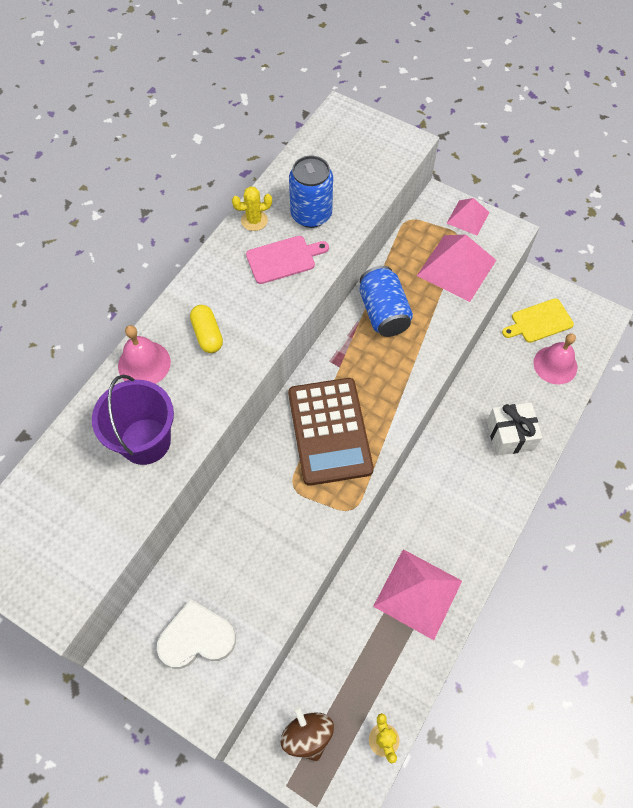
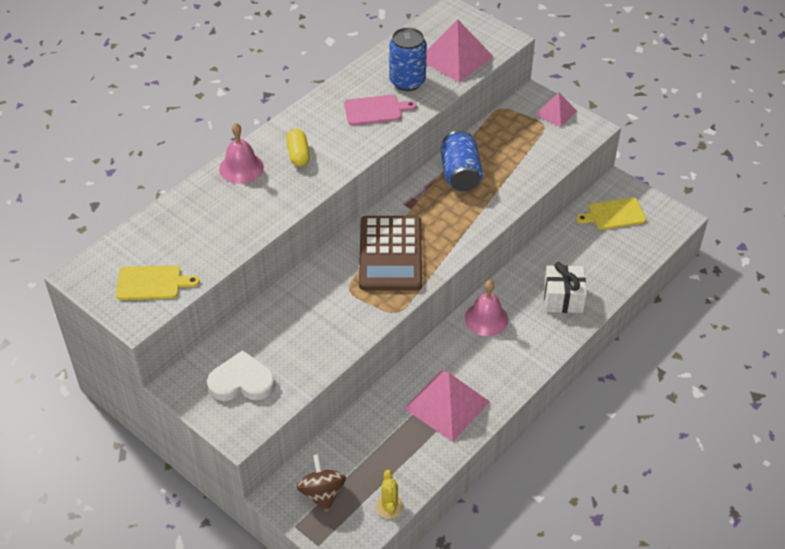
camera: 10 degrees right, 15 degrees down
purple bucket [92,375,174,465] -> none
yellow cactus [232,187,272,231] -> none
pink pyramid [417,235,496,302] -> pink pyramid moved to [426,19,494,83]
pink bell [533,333,577,384] -> pink bell moved to [465,280,508,336]
none -> yellow cutting board [116,265,200,300]

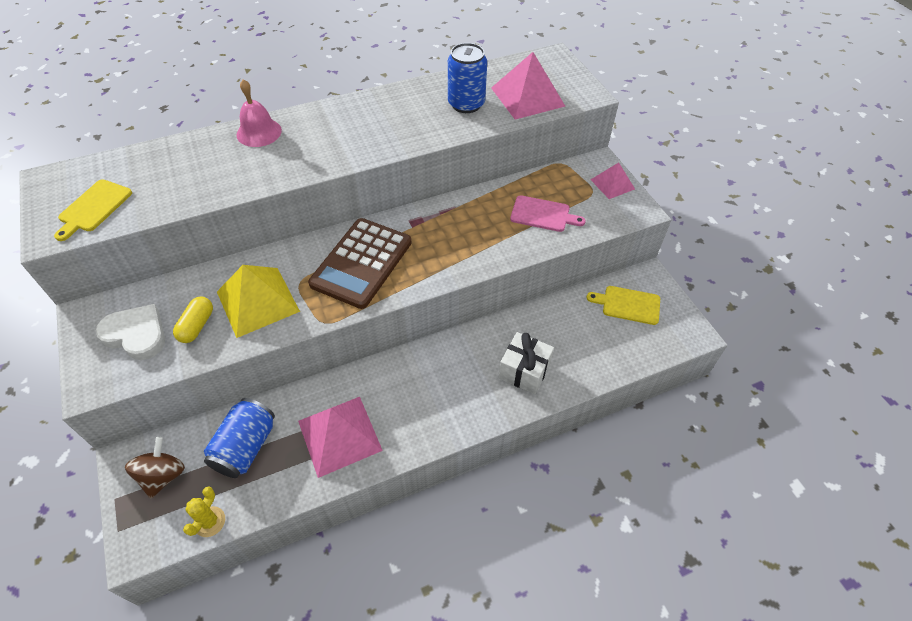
camera: 25 degrees right, 5 degrees up
yellow cutting board [116,265,200,300] -> yellow cutting board turned 90 degrees clockwise [54,179,132,241]
yellow capsule [286,129,310,167] -> yellow capsule moved to [173,296,213,343]
pink cutting board [344,95,417,125] -> pink cutting board moved to [510,195,586,232]
blue can [441,130,483,191] -> blue can moved to [204,398,275,478]
pink bell [465,280,508,336] -> none
none -> yellow pyramid [217,265,300,338]

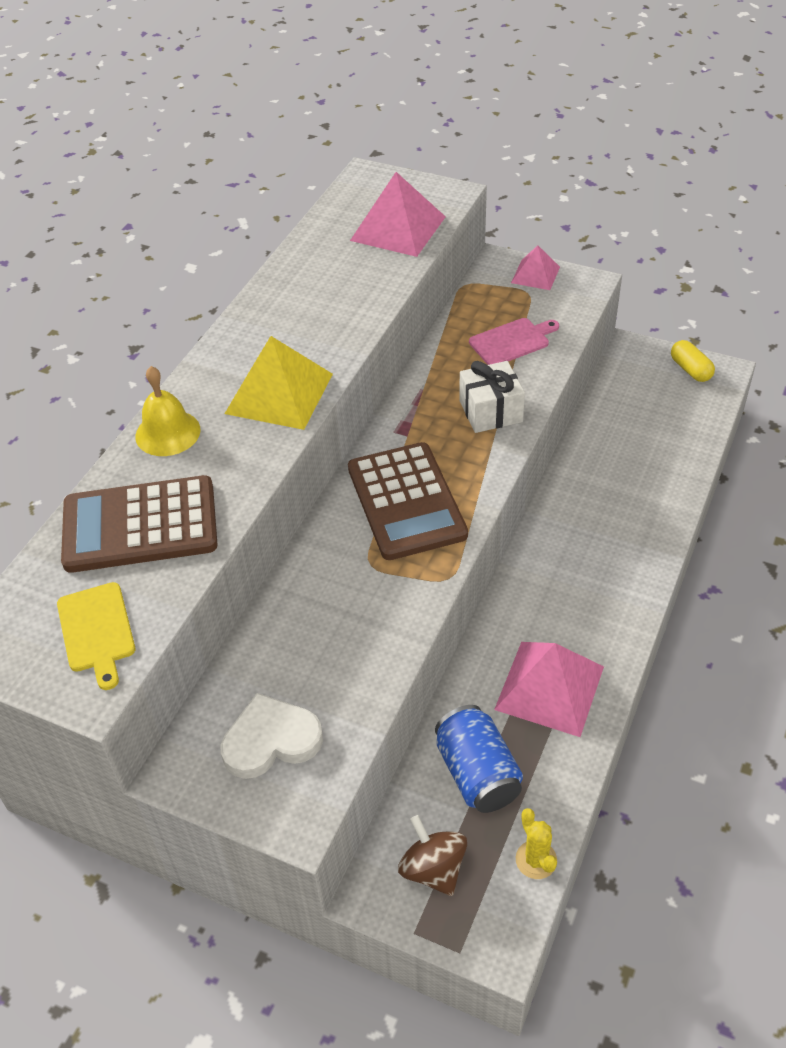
camera: 40 degrees left, 5 degrees down
yellow capsule [173,296,213,343] -> yellow capsule moved to [671,340,715,382]
yellow pyramid [217,265,300,338] -> yellow pyramid moved to [224,336,333,430]
pink bell [236,79,282,147] -> yellow bell [135,366,201,456]
blue can [448,43,487,113] -> none
white gift [498,332,554,394] -> white gift moved to [459,361,525,433]
yellow cutting board [586,286,660,325] -> none
none -> brown calculator [61,475,218,573]

